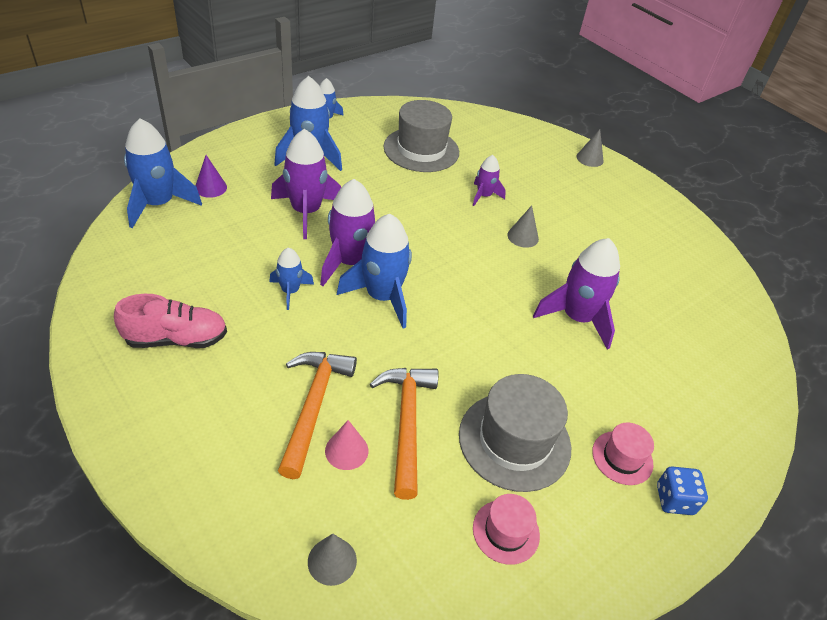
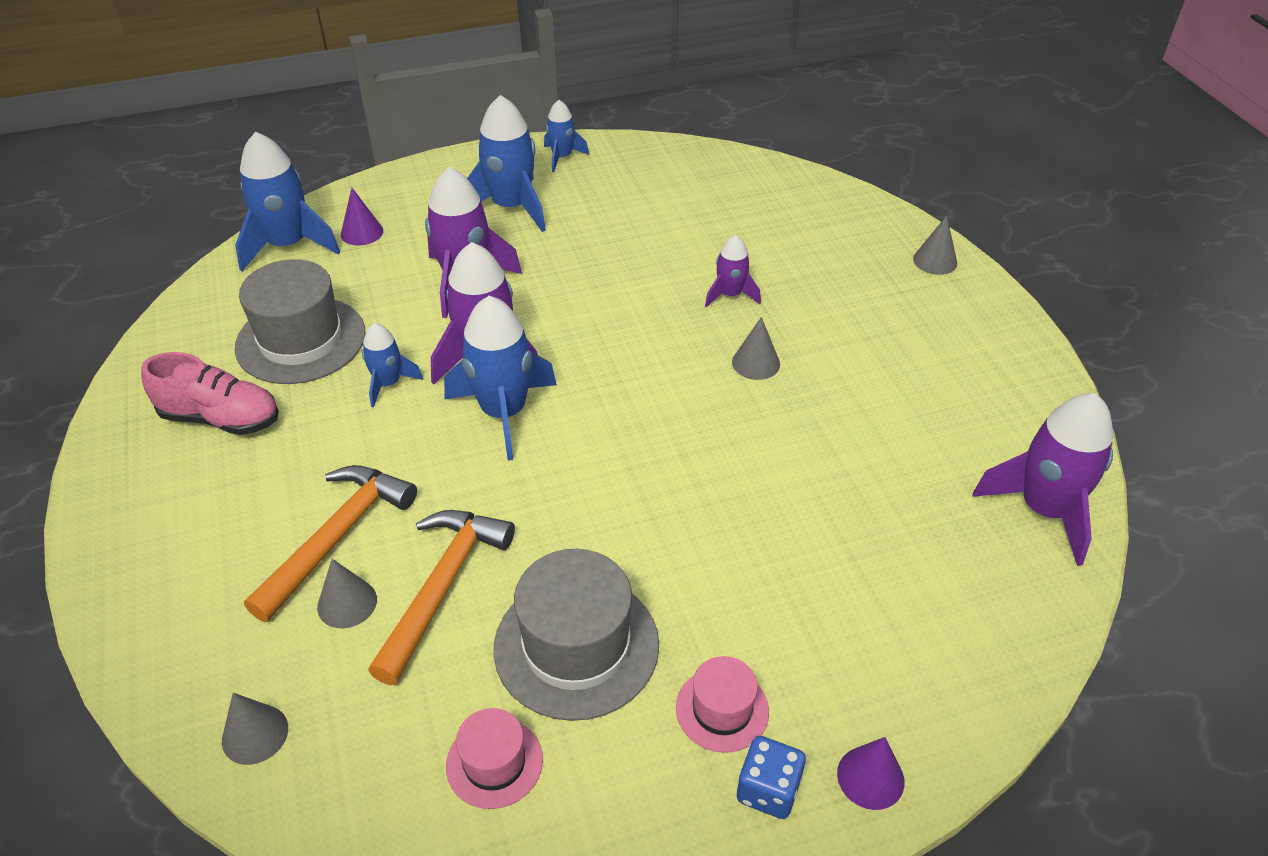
camera: 25 degrees right, 0 degrees up
pink cone [325,420,368,470] -> grey cone [317,559,377,628]
grey hat [384,100,459,172] -> grey hat moved to [234,259,365,384]
purple rocket [533,238,620,350] -> purple rocket moved to [972,393,1114,566]
none -> purple cone [837,737,905,810]

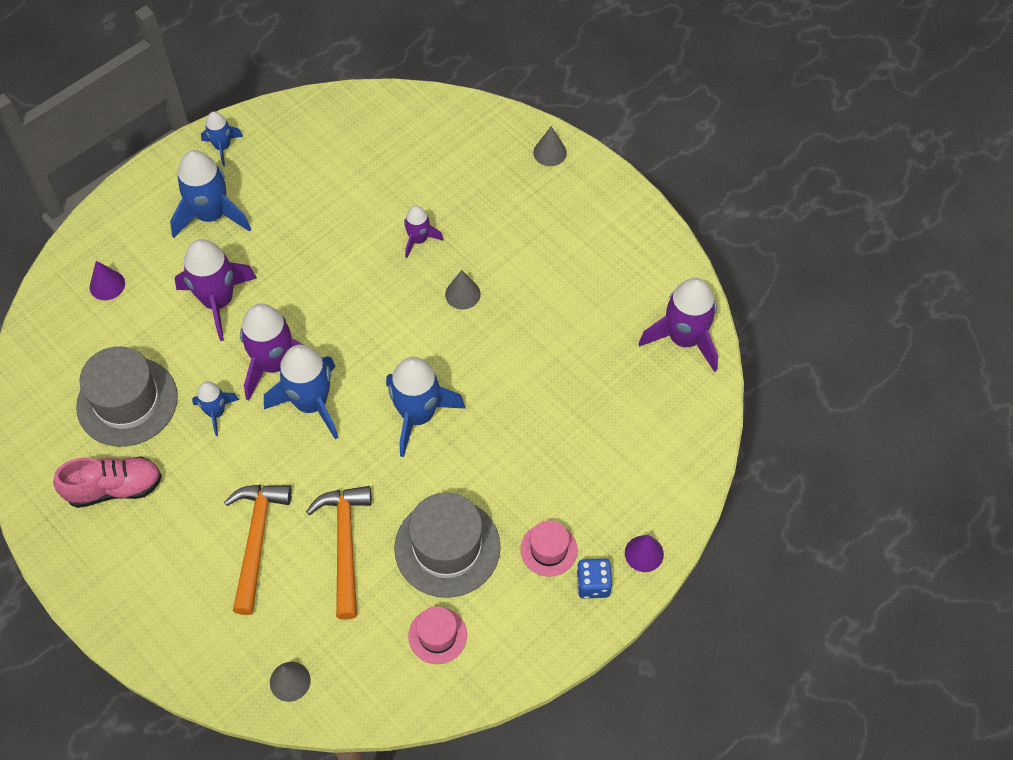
camera: 25 degrees left, 15 degrees up
blue rocket [235,132,340,271] -> blue rocket moved to [386,357,465,457]
grey cone [317,559,377,628] -> none

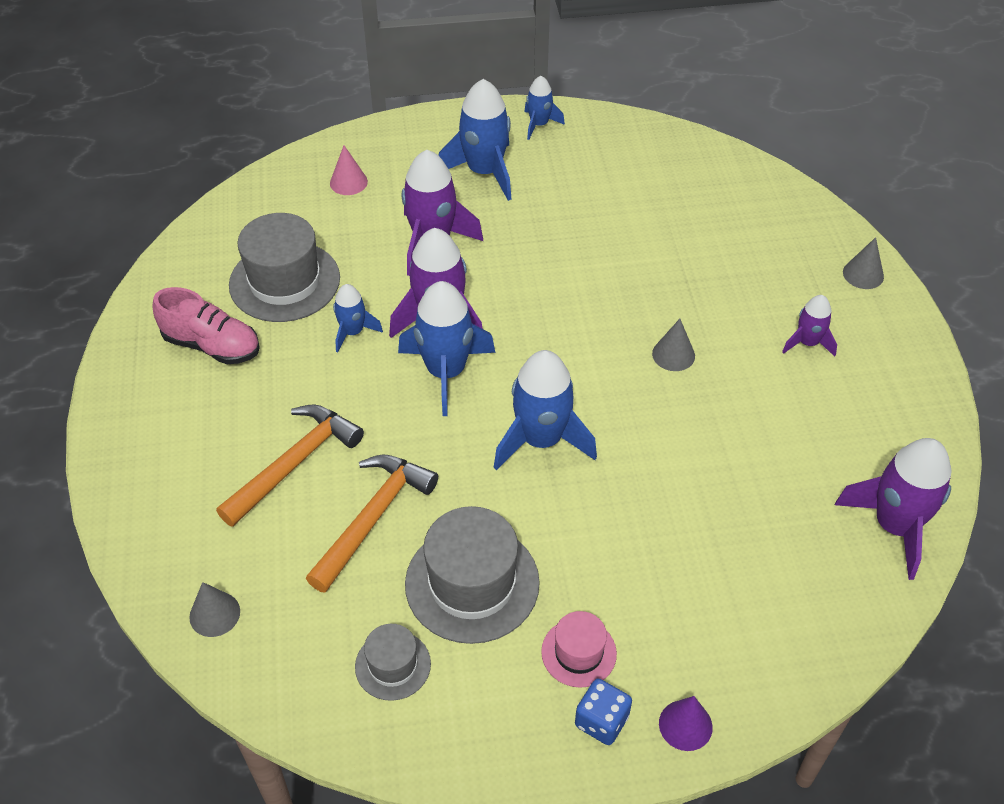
camera: 35 degrees right, 10 degrees down
purple cone [90,261,125,300] -> pink cone [330,145,368,195]
purple rocket [404,206,443,258] -> purple rocket moved to [782,295,837,357]
pink hat [408,607,467,664] -> grey hat [355,624,431,701]

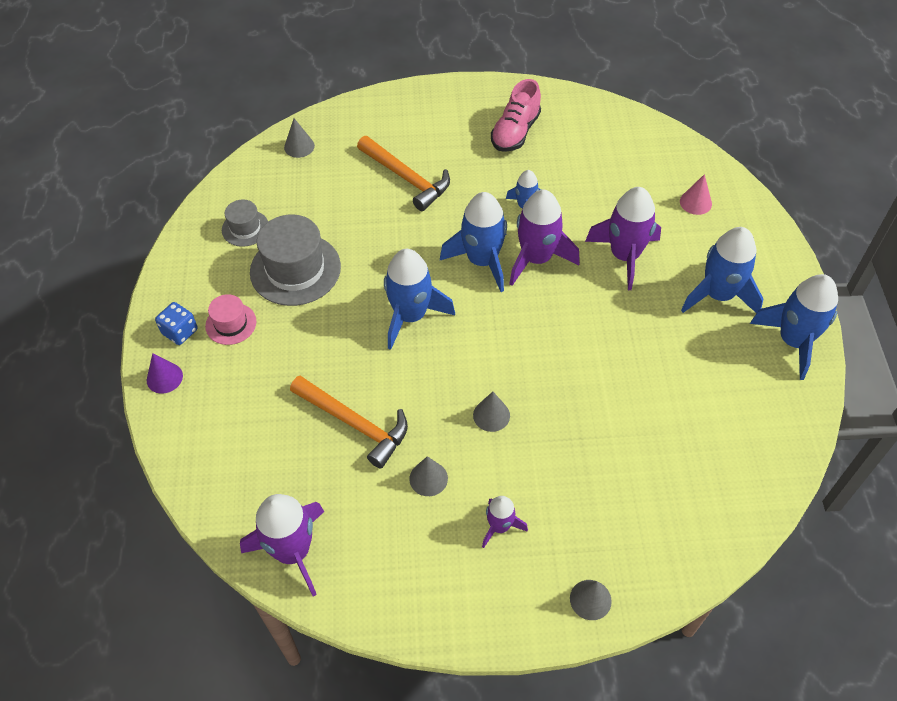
camera: 95 degrees right, 5 degrees up
grey hat [229,213,340,322] -> none
orange hammer [306,455,438,593] -> orange hammer moved to [290,376,408,469]
blue rocket [524,76,565,140] -> blue rocket [750,274,838,380], size x1.83
none -> grey cone [409,456,448,496]

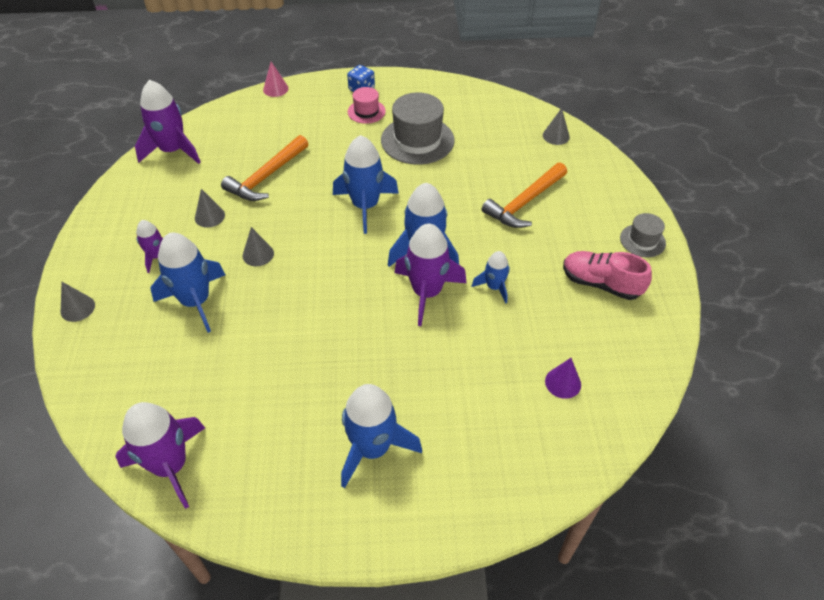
camera: 90 degrees right, 5 degrees down
purple cone [147,353,183,394] -> purple cone moved to [545,358,581,399]
grey hat [222,200,268,247] -> grey hat moved to [620,213,666,257]
purple rocket [585,187,661,290] -> purple rocket moved to [115,402,205,509]
pink cone [680,174,712,215] -> pink cone moved to [263,62,289,97]
blue rocket [750,274,838,380] -> blue rocket moved to [150,233,225,333]

